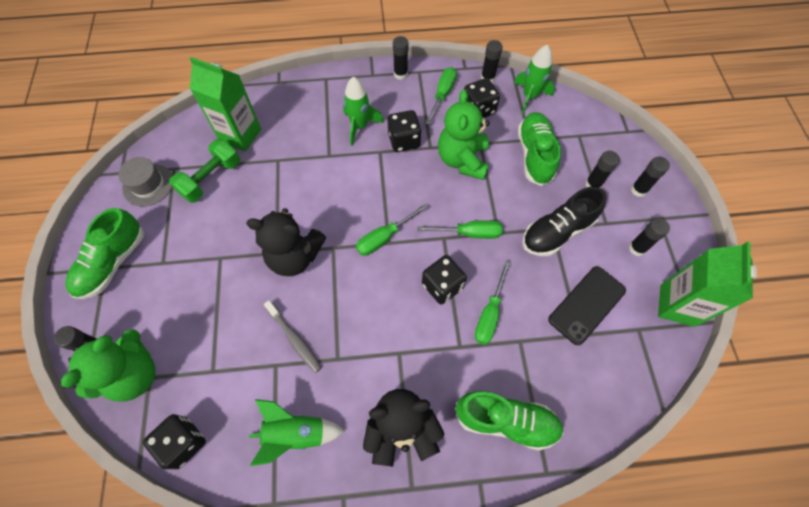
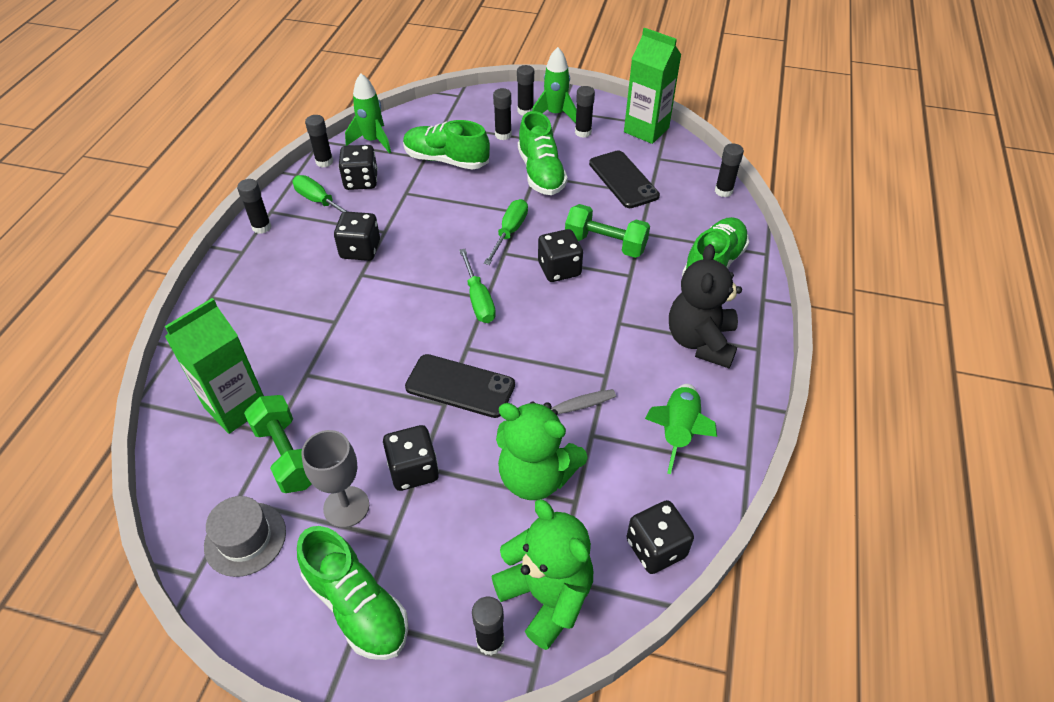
camera: 70 degrees left, 15 degrees down
black teddy bear [246,208,326,276] -> black phone [405,354,515,418]
green rocket [343,76,384,146] -> green rocket moved to [532,47,577,123]
green teddy bear [438,89,490,180] -> green teddy bear moved to [496,401,588,500]
green screwdriver [475,261,510,345] -> green dumbbell [565,204,650,258]
black shoe [522,187,607,256] -> green shoe [518,111,568,195]
none -> grey goblet [301,430,369,528]
none -> black dice [383,425,439,491]
none -> black glue stick [715,143,744,197]

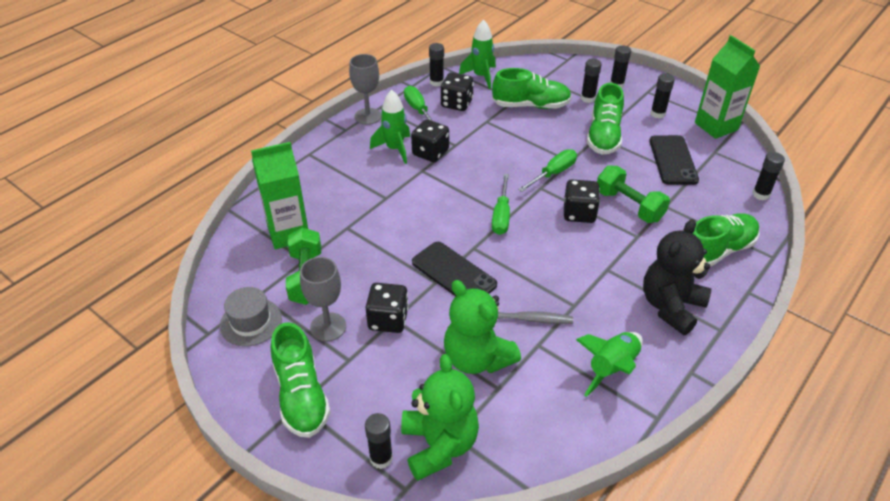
camera: 25 degrees right, 5 degrees down
black glue stick [237,179,271,234] -> grey goblet [349,54,382,125]
green shoe [403,120,490,170] -> green shoe turned 135 degrees clockwise [492,68,572,109]
green rocket [532,47,577,123] -> green rocket moved to [370,90,410,164]
black dice [627,500,694,574] -> none

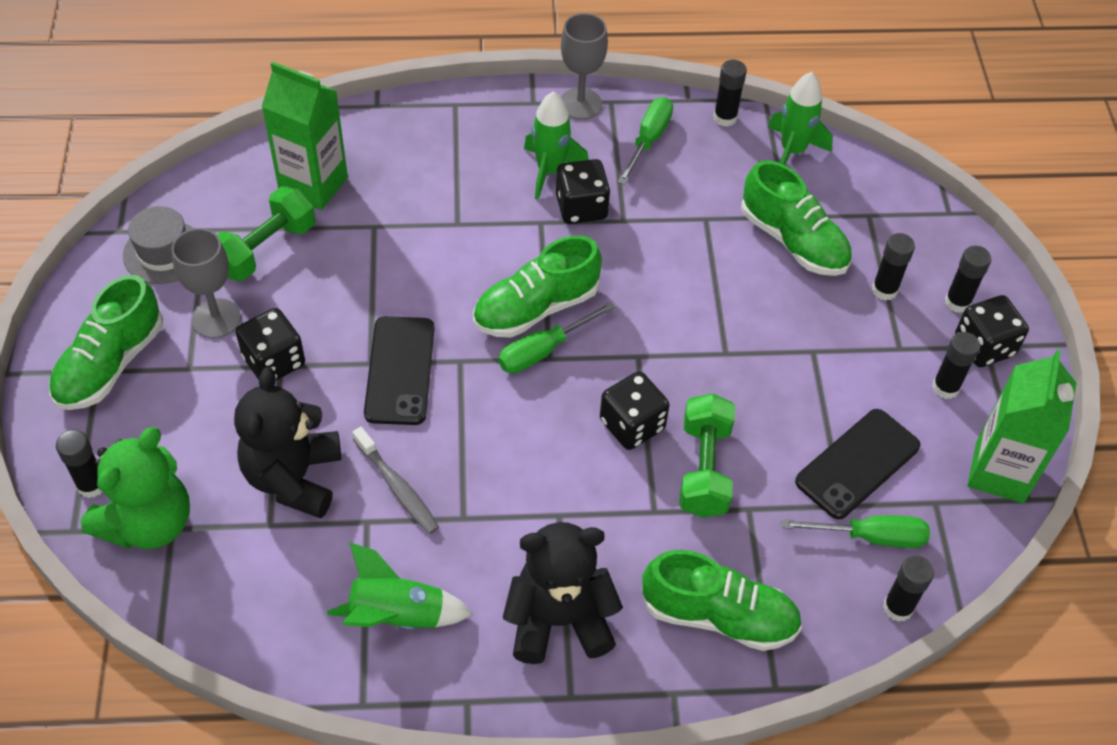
camera: 45 degrees right, 10 degrees up
black dice [441,72,474,111] -> black dice moved to [955,295,1029,367]
green teddy bear [444,280,521,374] -> black teddy bear [234,367,341,518]
green screwdriver [518,149,577,192] -> green screwdriver moved to [782,515,930,548]
green shoe [587,83,624,155] -> green shoe moved to [473,235,602,338]

